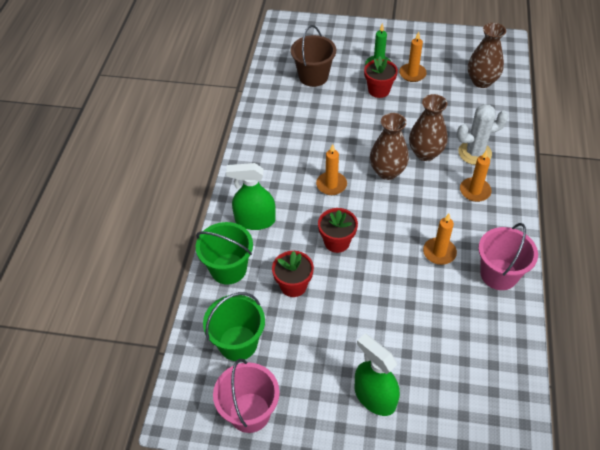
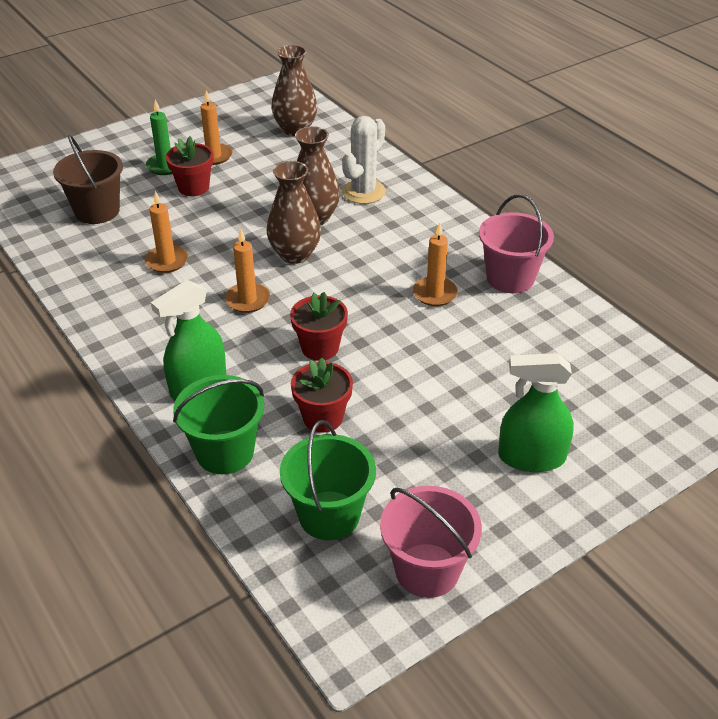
camera: 45 degrees left, 10 degrees down
orange candle [460,150,492,202] -> orange candle moved to [145,191,188,273]

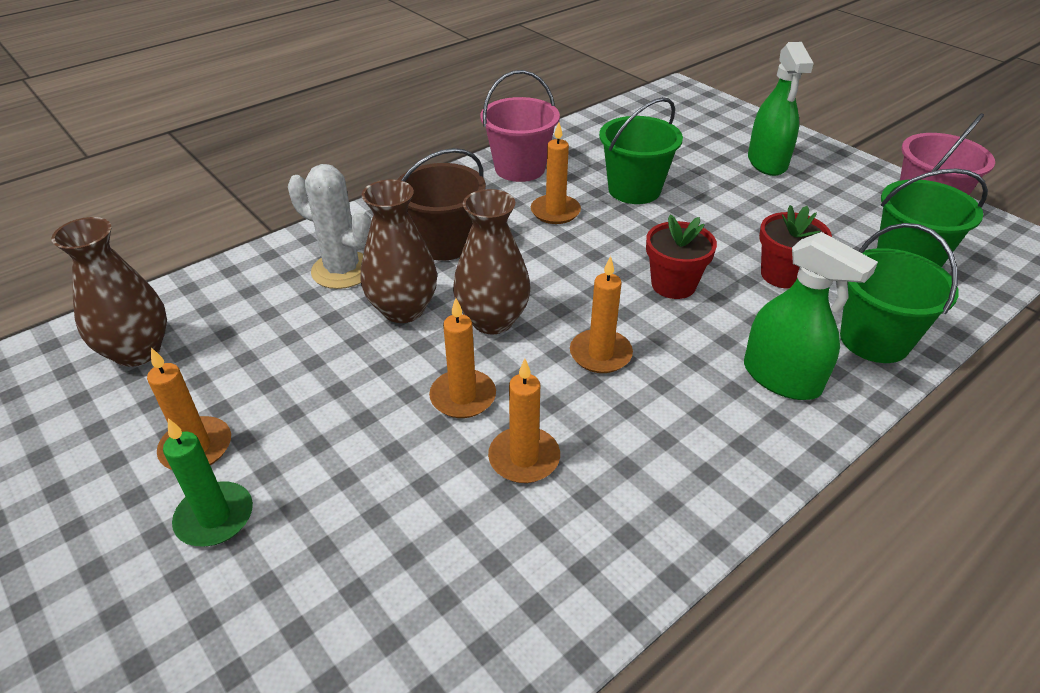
camera: 95 degrees left, 0 degrees up
brown bucket [53,135,123,224] -> brown bucket moved to [397,148,486,261]
red flower pot [166,136,213,196] -> none
none -> orange candle [429,298,496,418]
none -> green bucket [599,97,683,204]

